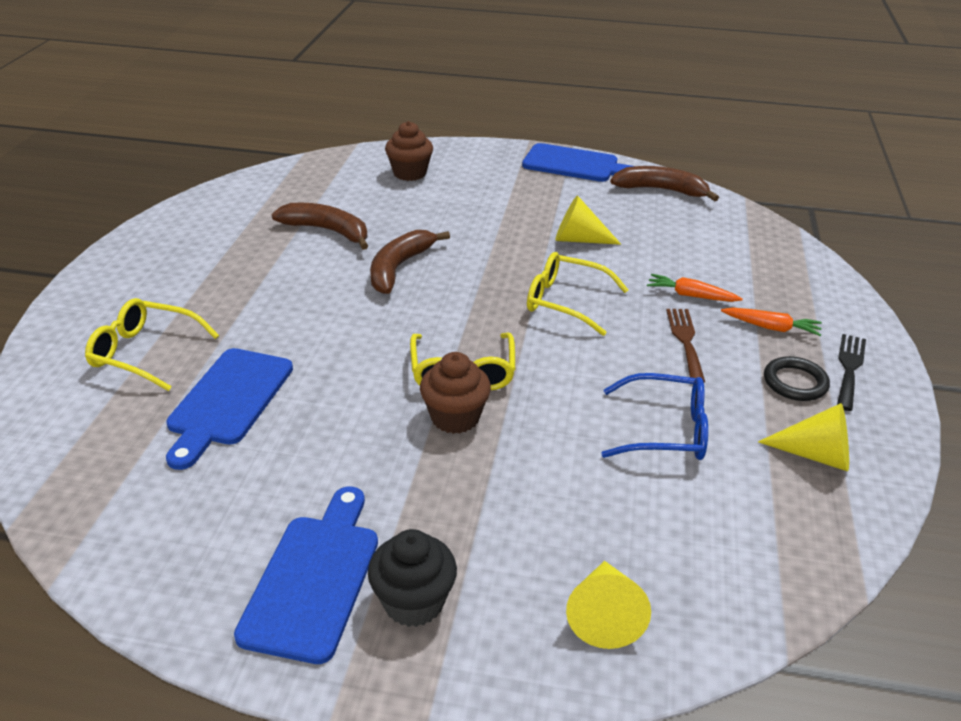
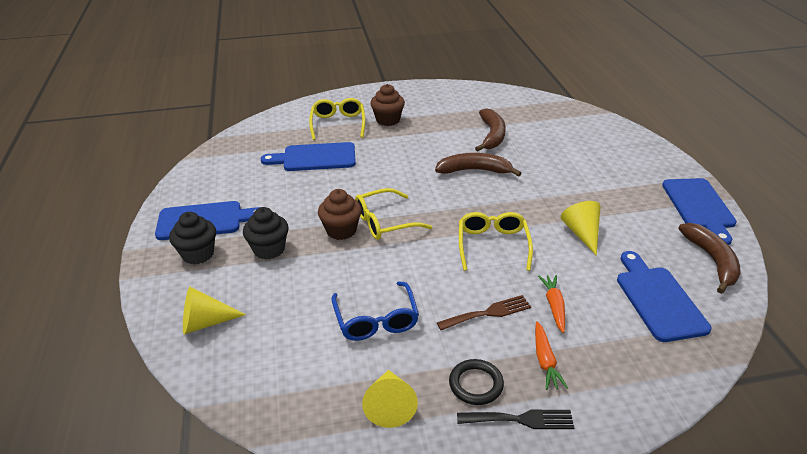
camera: 70 degrees right, 0 degrees up
brown cupcake [385,121,433,181] -> brown cupcake moved to [370,84,405,126]
none -> black cupcake [243,207,289,260]
none -> blue cutting board [617,251,712,342]

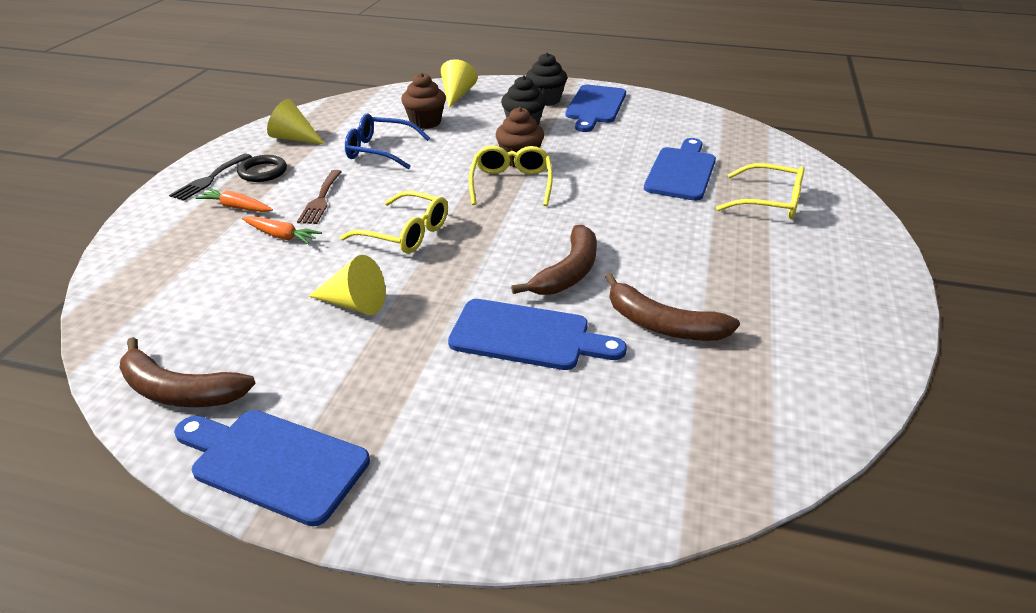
camera: 115 degrees right, 0 degrees up
brown cupcake [370,84,405,126] -> brown cupcake moved to [401,73,446,129]
blue cutting board [617,251,712,342] -> blue cutting board moved to [448,299,627,370]

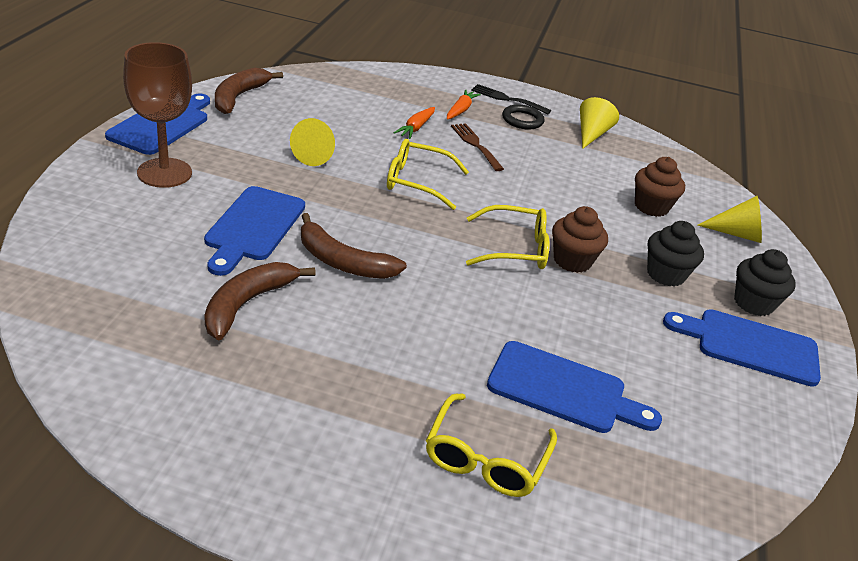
camera: 85 degrees right, 0 degrees up
brown fork [297,170,342,224] -> brown fork turned 60 degrees clockwise [451,123,504,171]
yellow glasses [340,191,448,254] -> yellow glasses turned 75 degrees clockwise [387,139,469,210]
blue glasses [345,113,430,169] -> none
none -> brown goblet [123,42,192,188]

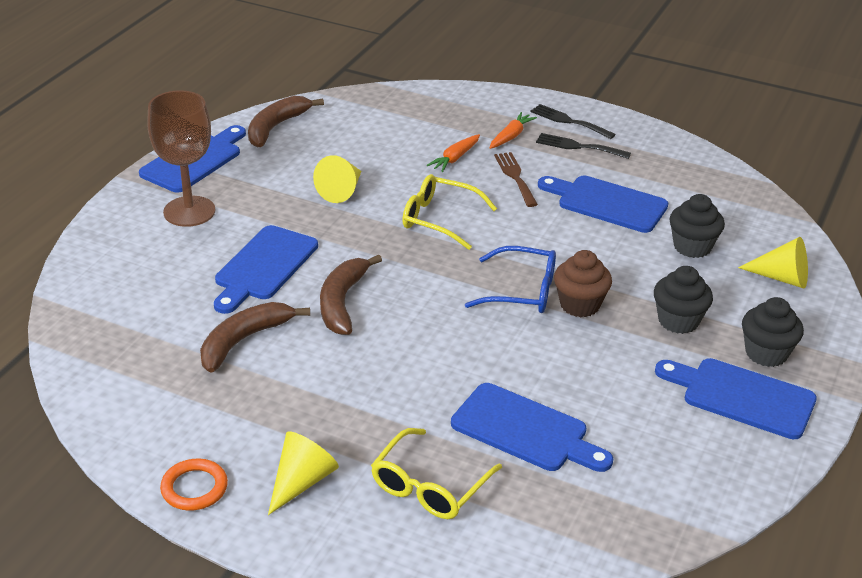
camera: 15 degrees right, 0 degrees up
brown banana [301,213,407,279] -> brown banana turned 60 degrees clockwise [320,255,382,335]
yellow glasses [466,205,550,269] -> blue glasses [465,246,556,313]
black ring [502,105,545,129] -> black fork [536,133,631,159]
yellow cone [580,97,619,149] -> yellow cone moved to [268,431,339,515]
brown cupcake [635,157,685,217] -> black cupcake [669,194,725,258]
none -> orange ring [160,458,228,511]
none -> blue cutting board [538,176,668,233]

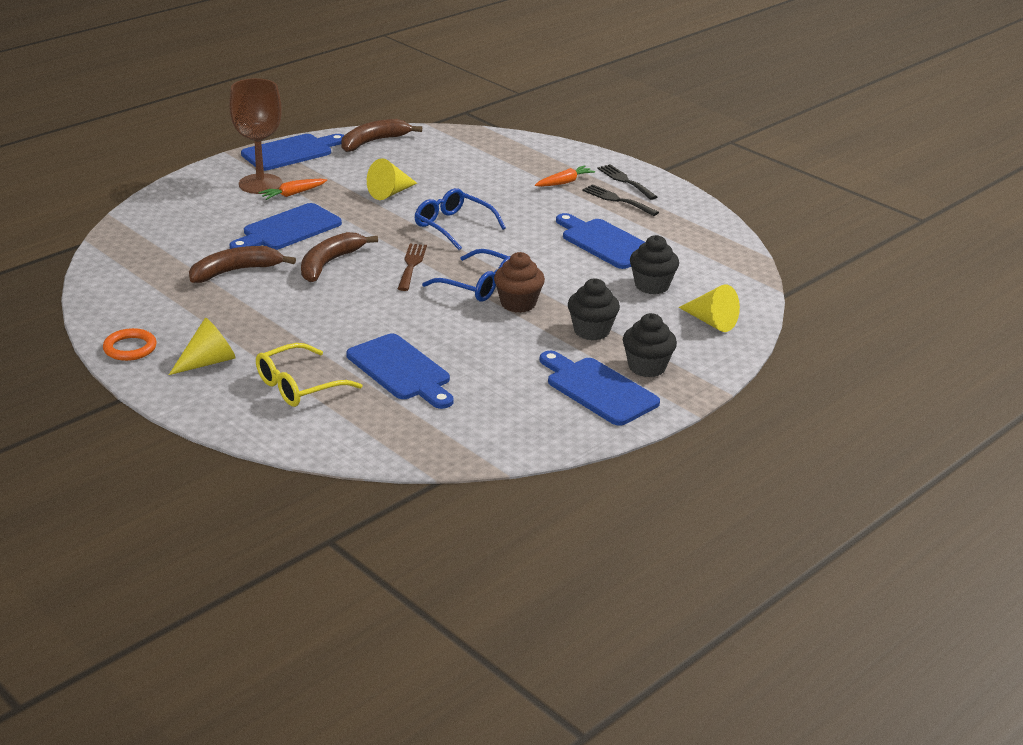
camera: 20 degrees right, 5 degrees down
yellow glasses [402,174,497,250] -> blue glasses [414,188,506,250]
orange carrot [427,134,480,172] -> orange carrot moved to [258,179,327,200]
brown fork [494,152,538,207] -> brown fork moved to [398,244,427,291]

